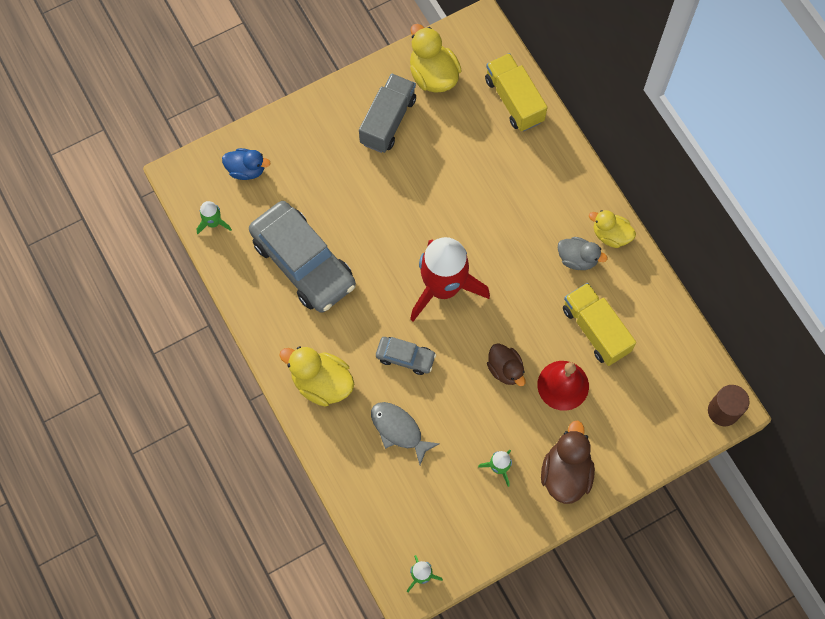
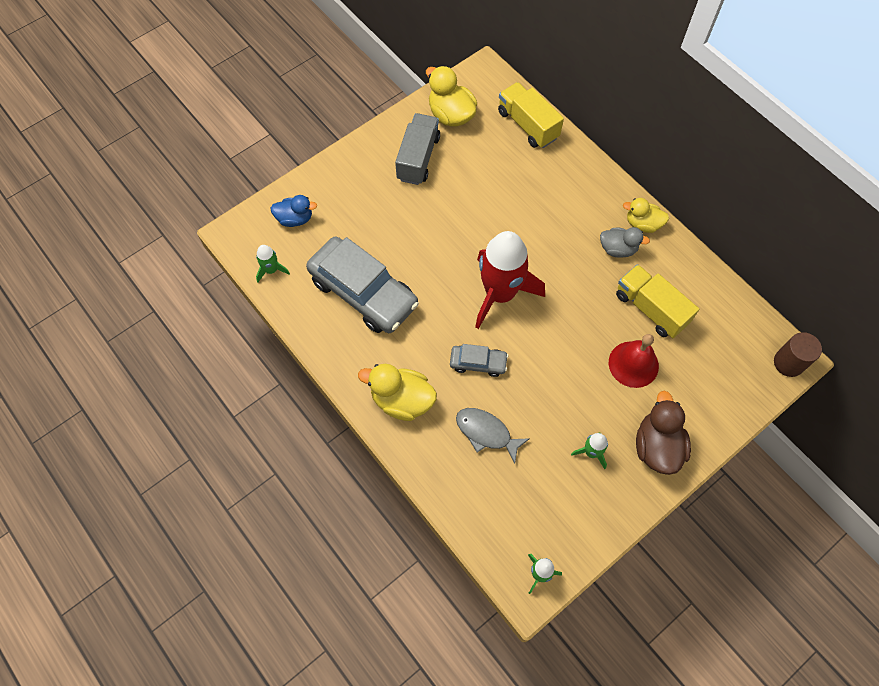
camera: 10 degrees left, 5 degrees down
brown duck [487,343,526,386] -> none

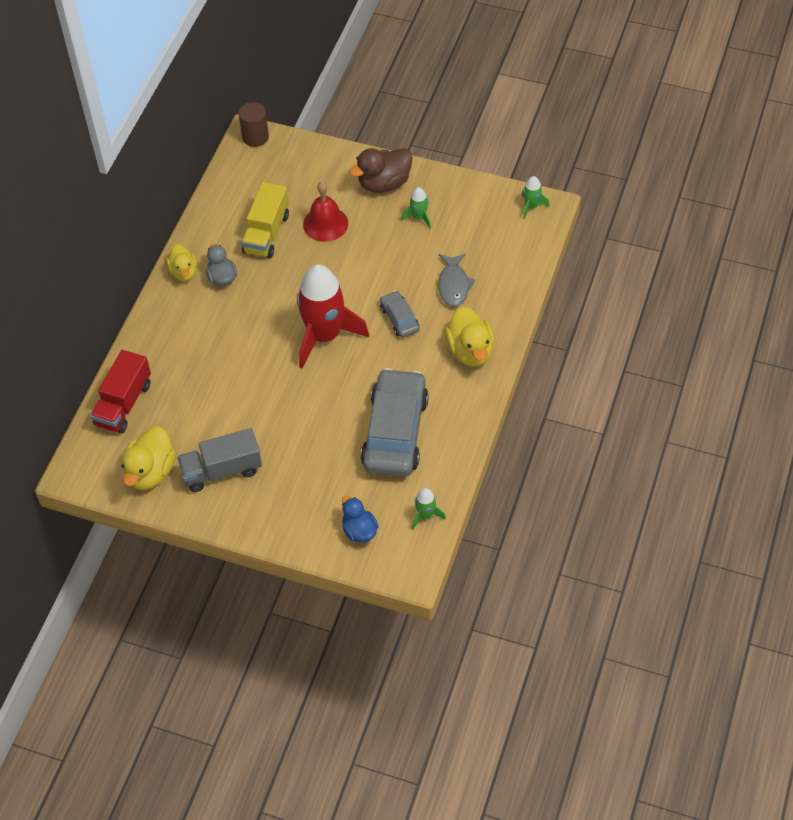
camera: 120 degrees left, 10 degrees down
yellow truck [498,82,564,148] -> red truck [90,350,151,433]

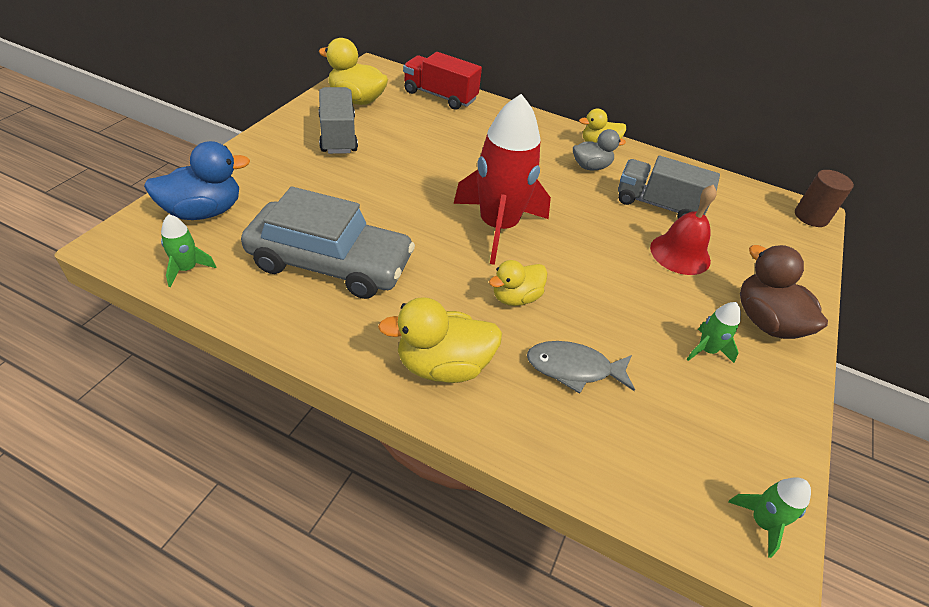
camera: 90 degrees right, 10 degrees down
yellow truck [241,182,289,258] -> grey truck [618,156,720,219]
blue duck [342,495,379,543] -> blue duck [144,141,250,220], size x1.52
grey car [380,291,420,338] -> yellow duck [489,260,548,306]

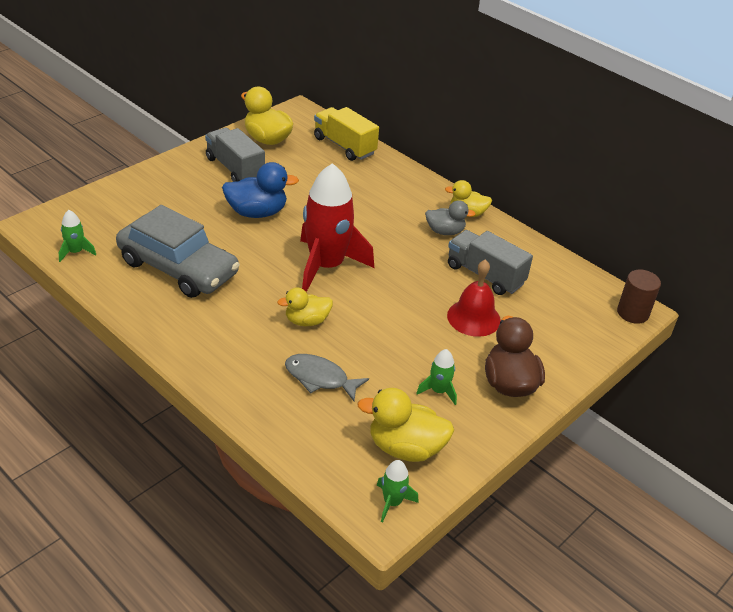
camera: 20 degrees right, 5 degrees down
blue duck [144,141,250,220] -> blue duck moved to [222,162,299,218]
grey truck [319,87,358,154] -> grey truck turned 45 degrees counterclockwise [205,128,265,182]
yellow duck [378,297,502,383] -> yellow duck moved to [357,388,454,462]
red truck [403,52,482,110] -> yellow truck [314,107,379,161]

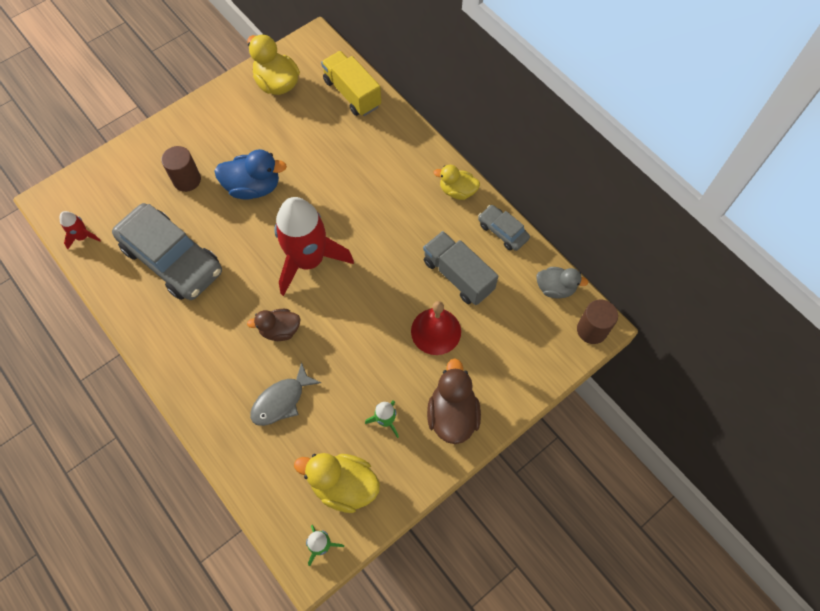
camera: 10 degrees right, 25 degrees up
green rocket [59,210,96,262] -> red rocket [60,211,101,249]
grey truck [205,128,265,182] -> none
yellow duck [277,288,333,326] -> brown duck [247,309,301,341]
grey fish [285,354,369,401] -> grey fish turned 75 degrees counterclockwise [250,362,321,426]
grey duck [425,200,476,235] -> grey duck moved to [536,267,589,299]
none -> brown cylinder [161,146,201,192]
none -> grey car [478,205,530,251]

